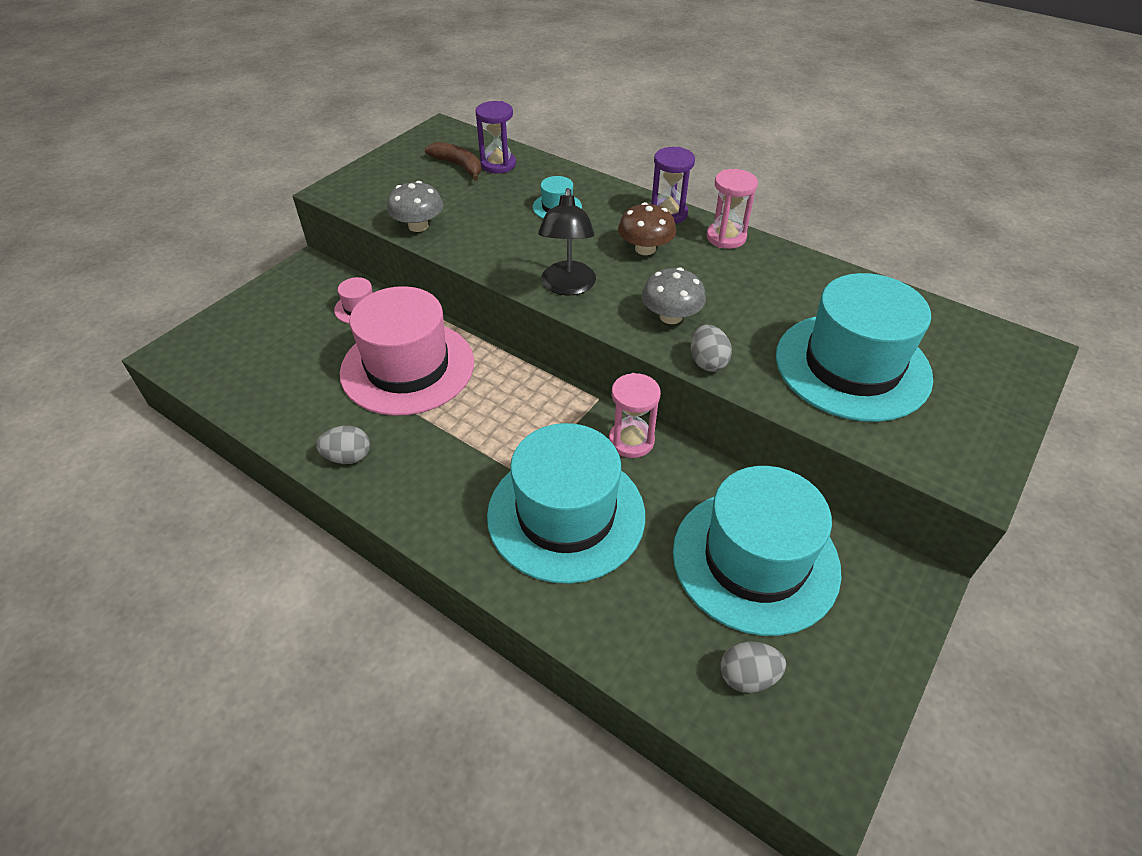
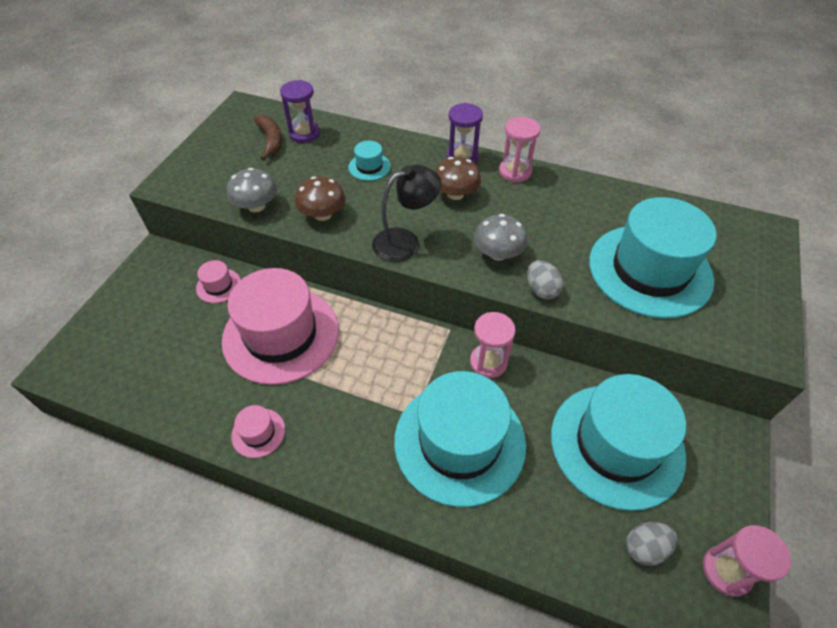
camera: 15 degrees left, 5 degrees up
grey egg [316,426,370,464] -> pink hat [231,405,285,458]
brown banana [425,142,481,181] -> brown banana turned 45 degrees clockwise [254,115,282,161]
black lamp [538,188,596,295] -> black lamp turned 105 degrees counterclockwise [372,165,441,262]
none -> brown mushroom [295,176,345,221]
none -> pink hourglass [703,525,791,597]

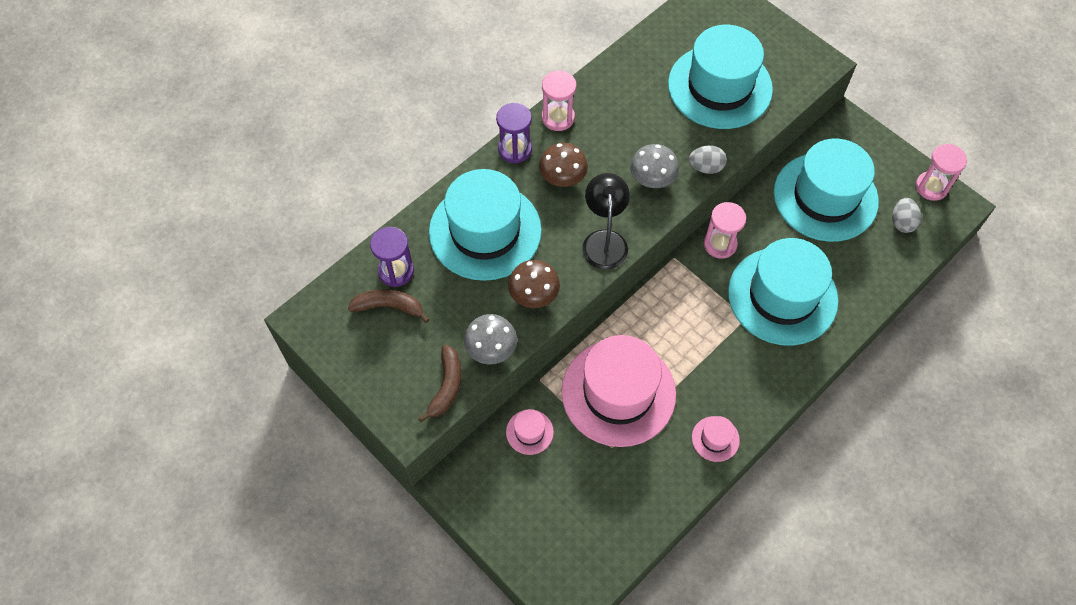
camera: 65 degrees left, 10 degrees up
turquoise hat [348,141,391,181] -> turquoise hat [429,169,542,281], size x2.45
none -> brown banana [418,345,461,422]

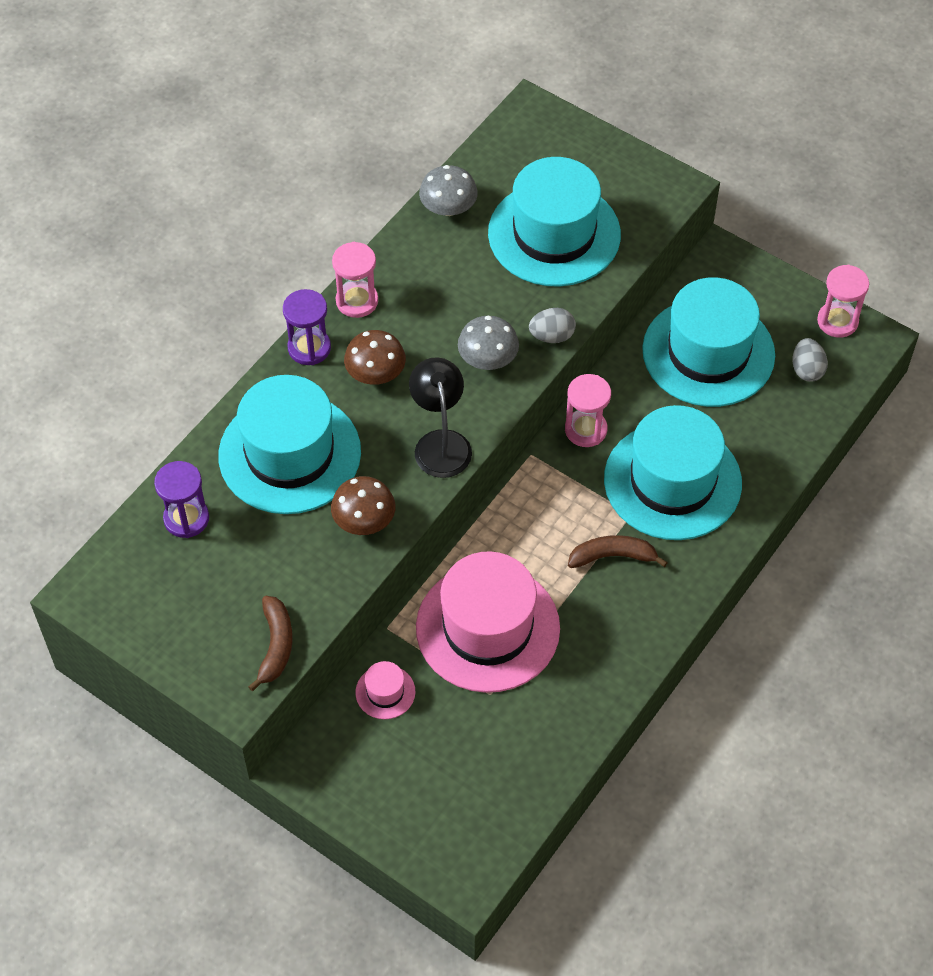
camera: 10 degrees left, 5 degrees down
brown banana [348,290,429,323] -> brown banana moved to [568,535,668,568]
grey mushroom [464,314,517,364] -> grey mushroom moved to [419,165,478,216]
pink hat [692,416,740,462] -> none

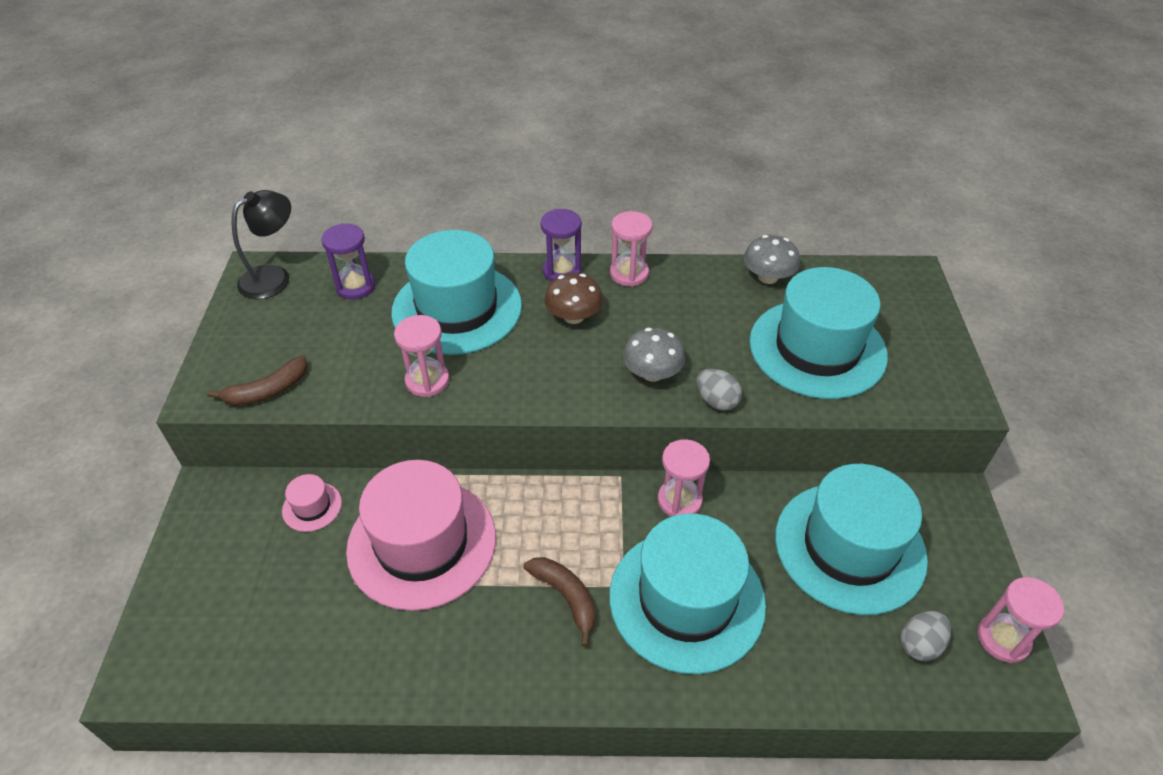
camera: 55 degrees right, 10 degrees down
brown mushroom [331,476,395,535] -> pink hourglass [394,315,449,397]
black lamp [409,357,472,478] -> black lamp moved to [232,190,291,299]

